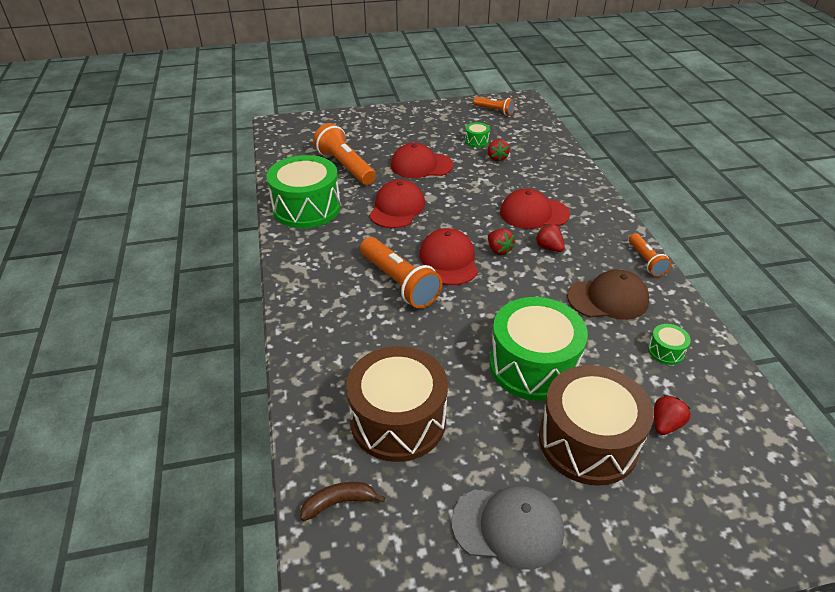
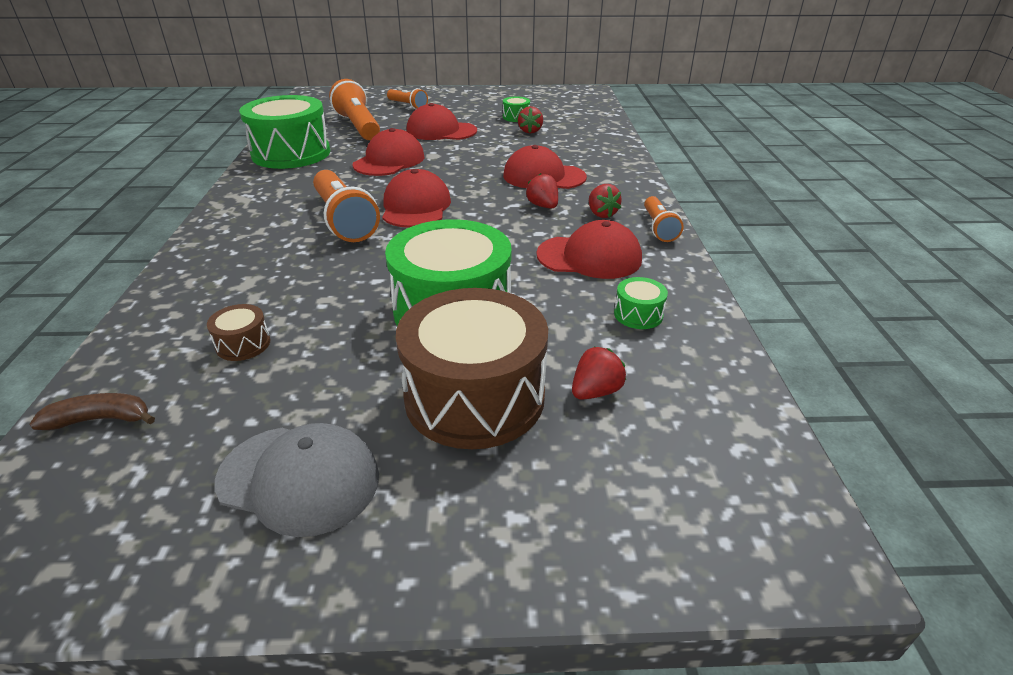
camera: 10 degrees right, 5 degrees down
brown drum [346,346,448,462] -> brown drum [207,304,271,361], size x0.41
orange flashlight [473,97,515,115] -> orange flashlight moved to [387,88,428,109]
red strawberry [488,229,515,255] -> red strawberry moved to [589,184,622,218]
brown cap [567,269,649,320] -> red cap [536,220,642,279]

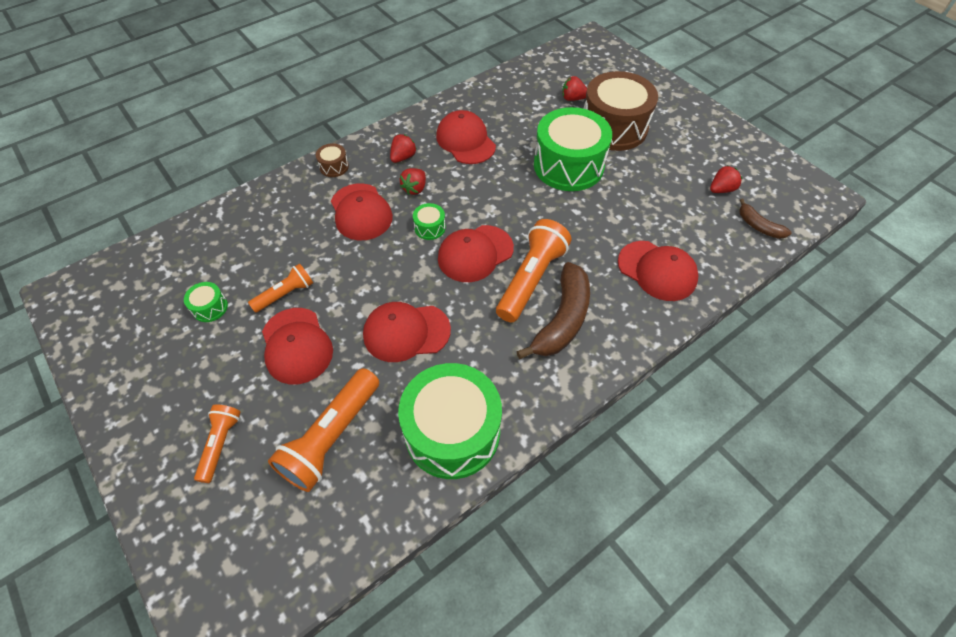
camera: 125 degrees left, 20 degrees up
brown drum [207,304,271,361] -> brown drum moved to [316,143,349,177]
grey cap [215,423,379,537] -> none
red strawberry [518,106,543,133] -> red strawberry moved to [710,166,742,193]
green drum [614,277,668,329] -> green drum moved to [413,203,446,240]
orange flashlight [644,196,684,242] -> orange flashlight moved to [248,263,313,313]
none -> brown banana [516,262,590,359]
none -> red cap [618,241,699,301]

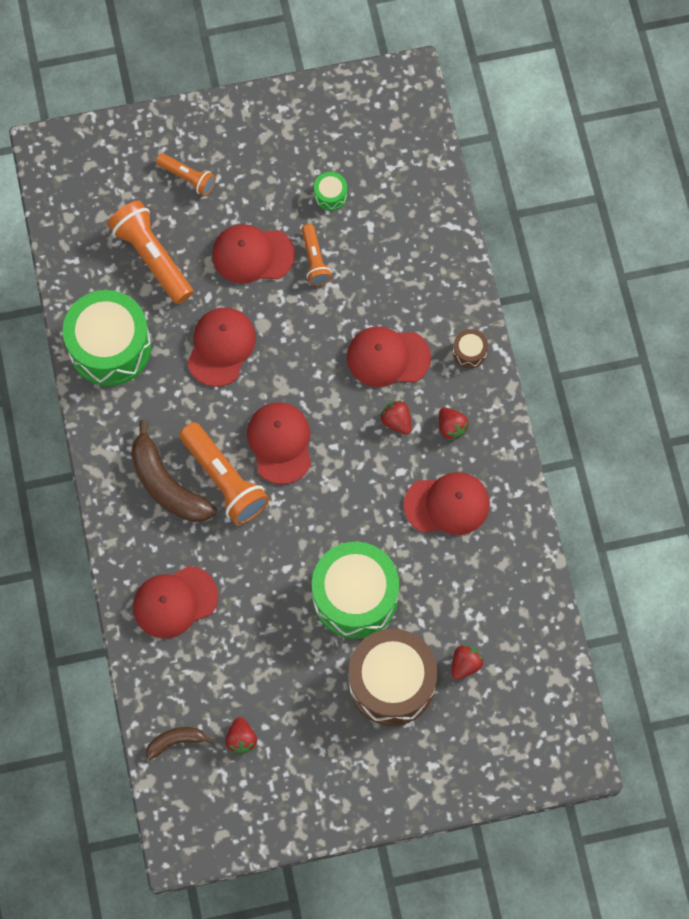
camera: 115 degrees right, 15 degrees up
green drum [413,203,446,240] -> none

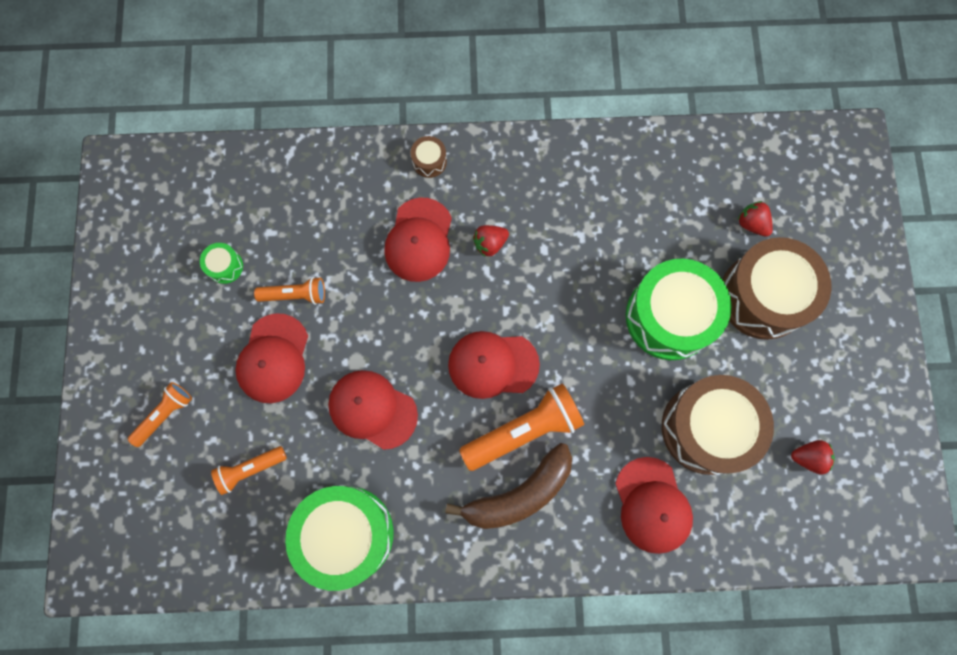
camera: 80 degrees left, 5 degrees up
orange flashlight [107,200,193,304] -> orange flashlight [211,446,287,495], size x0.57
brown banana [146,727,214,760] -> none
red cap [404,472,490,535] -> none
red strawberry [439,408,469,441] -> none
none -> brown drum [662,375,774,475]

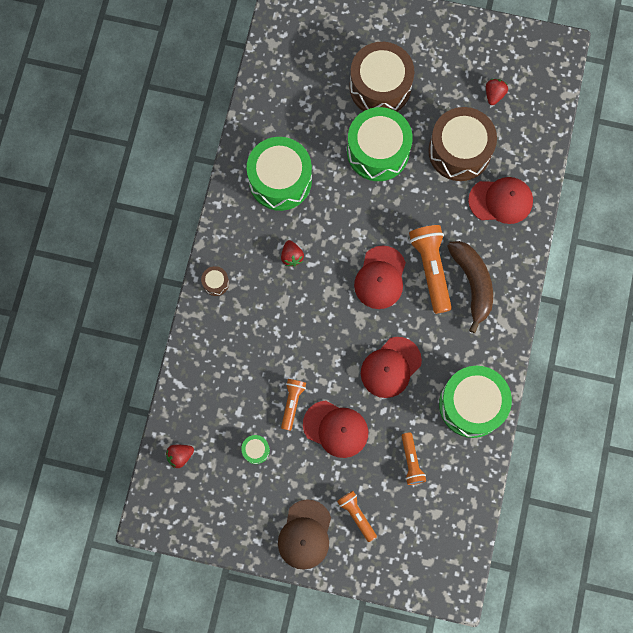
camera: 75 degrees left, 0 degrees up
red cap [384,197,452,282] -> none
red strawberry [738,201,773,237] -> red strawberry moved to [166,445,194,468]
none -> green drum [247,137,312,211]
none -> brown cap [278,499,331,570]

